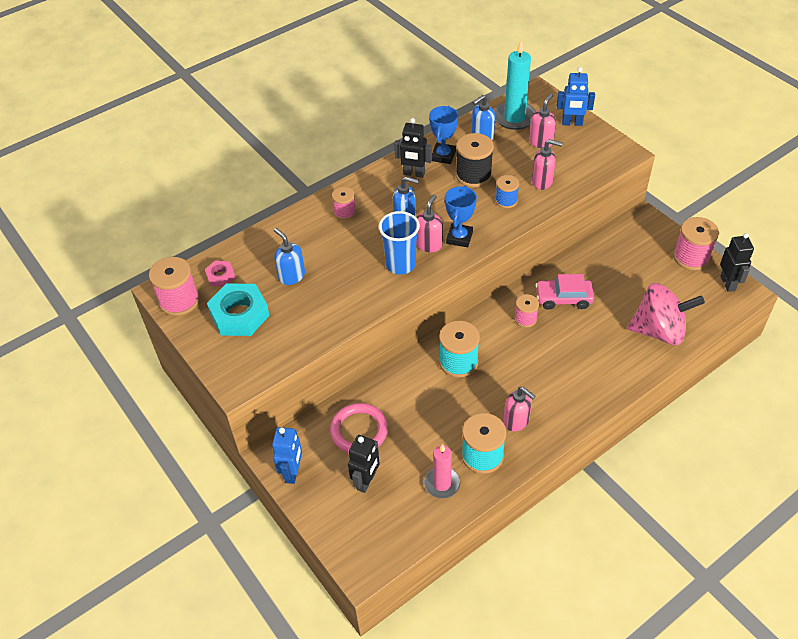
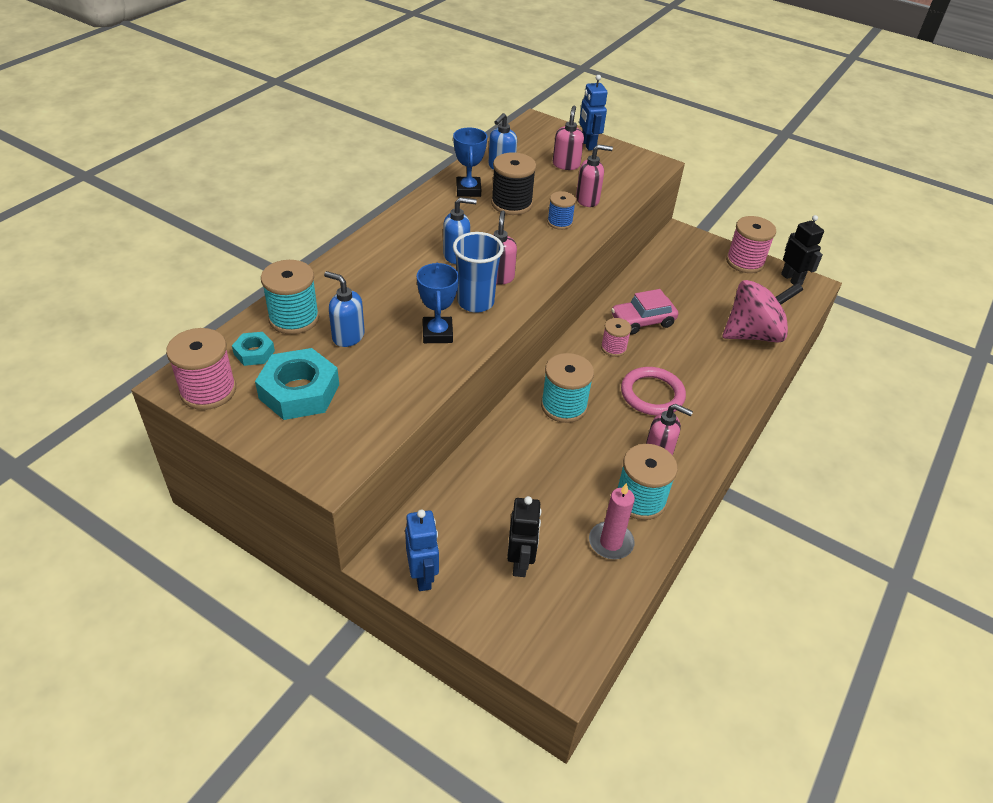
camera: 25 degrees left, 5 degrees down
pink nut [205,260,235,287] -> turquoise nut [232,332,275,366]
pink ring [330,403,388,453] -> pink ring moved to [621,367,686,416]
pink spool [332,187,356,220] -> none
black robot [394,118,432,178] -> none
blue trophy [445,186,477,247] -> blue trophy moved to [417,262,459,343]
turquoise candle [494,40,536,130] -> none
blue robot [557,67,595,126] -> blue robot turned 90 degrees clockwise [579,75,608,151]
none -> turquoise spool [261,260,319,334]

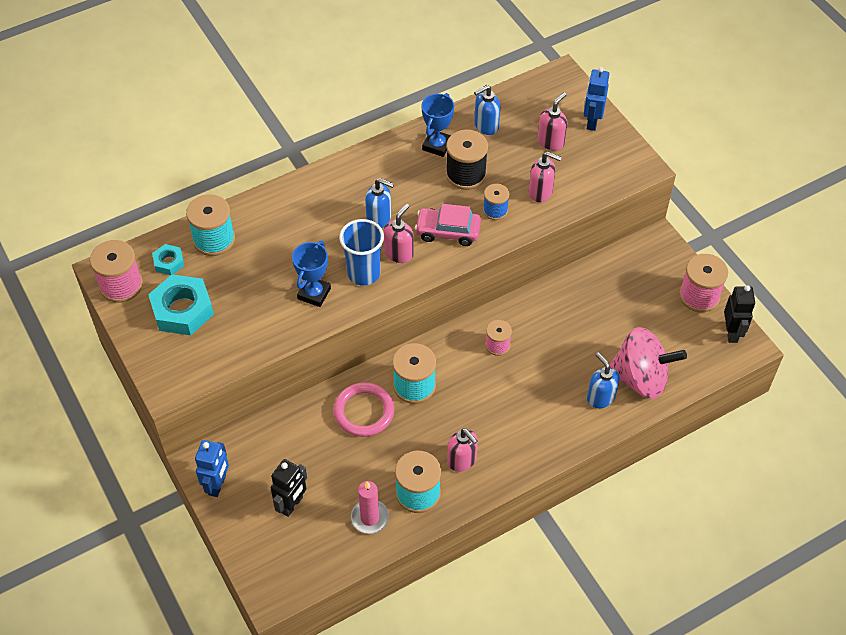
camera: 30 degrees right, 10 degrees up
blue soap dispenser [324,271,365,347] -> blue soap dispenser moved to [587,352,620,408]
pink car [611,289,678,335] -> pink car moved to [415,204,481,246]
pink ring [621,367,686,416] -> pink ring moved to [334,383,394,437]

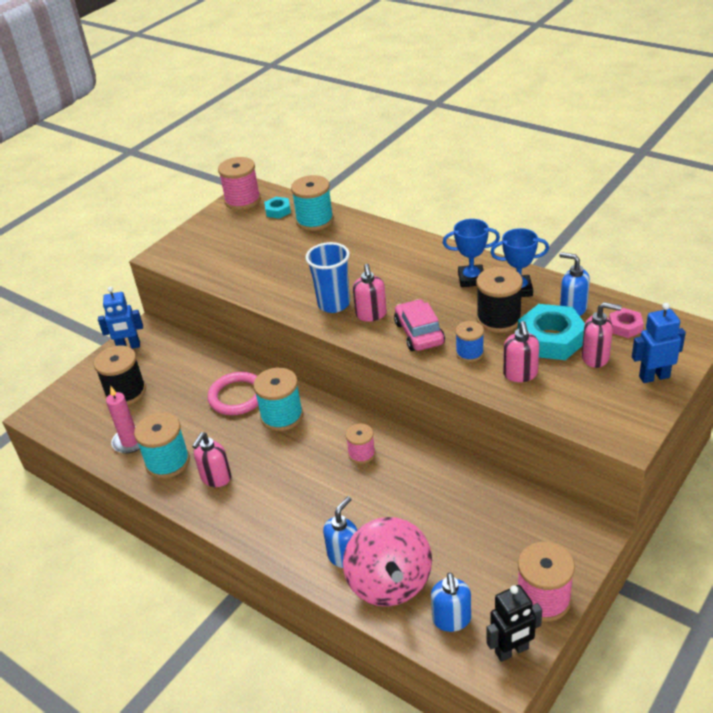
camera: 70 degrees right, 15 degrees down
turquoise nut [148,274,214,335] -> turquoise nut moved to [518,304,585,360]
black robot [271,459,307,517] -> black spool [94,345,146,405]
blue trophy [292,241,331,307] -> blue trophy moved to [443,219,500,287]
blue soap dispenser [365,178,394,228] -> blue soap dispenser moved to [431,572,471,632]
pink soap dispenser [384,204,414,263] -> pink soap dispenser turned 75 degrees clockwise [353,264,387,322]
none -> pink nut [609,308,644,338]

